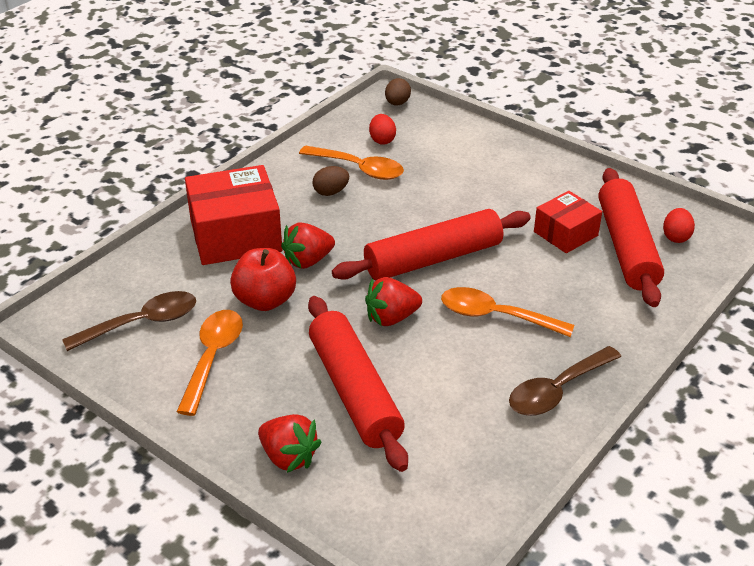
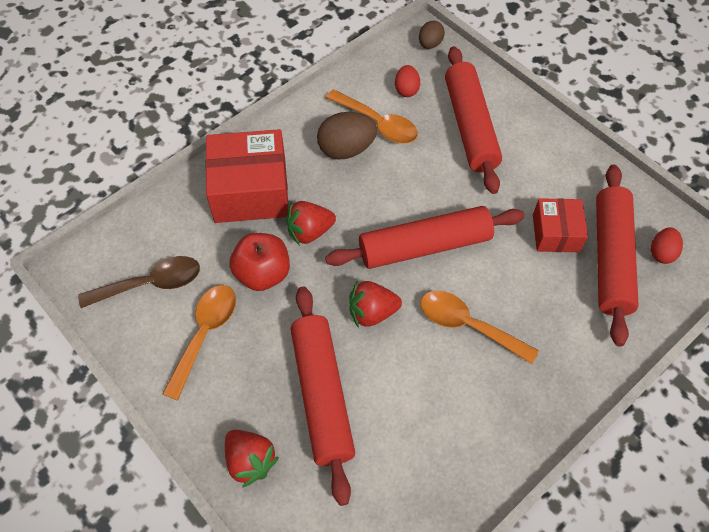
camera: 10 degrees right, 20 degrees up
brown egg [313,166,349,196] -> brown egg [317,112,377,159], size x1.68
brown spoon [509,346,621,416] -> none
red box [534,191,602,253] -> red box turned 60 degrees counterclockwise [533,198,588,252]
none -> red rolling pin [445,46,502,194]

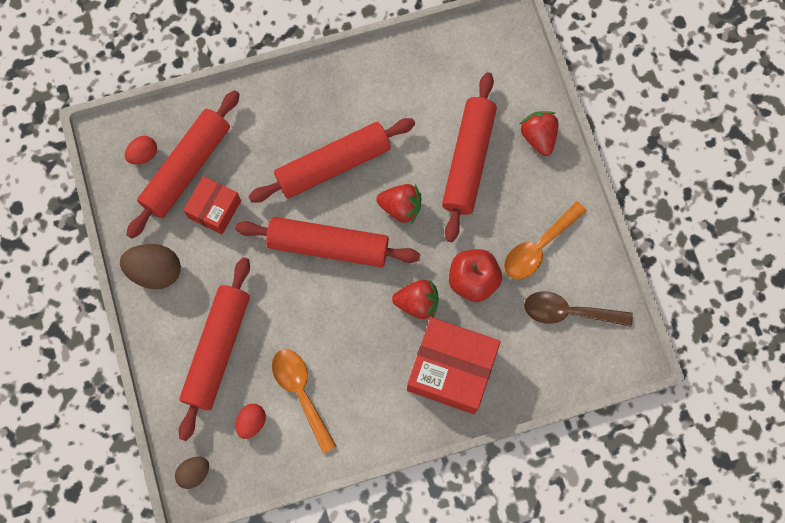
camera: 155 degrees left, 15 degrees up
brown egg [317,112,377,159] -> brown egg moved to [120,244,181,289]
orange spoon [420,291,539,364] -> red rolling pin [248,118,415,203]

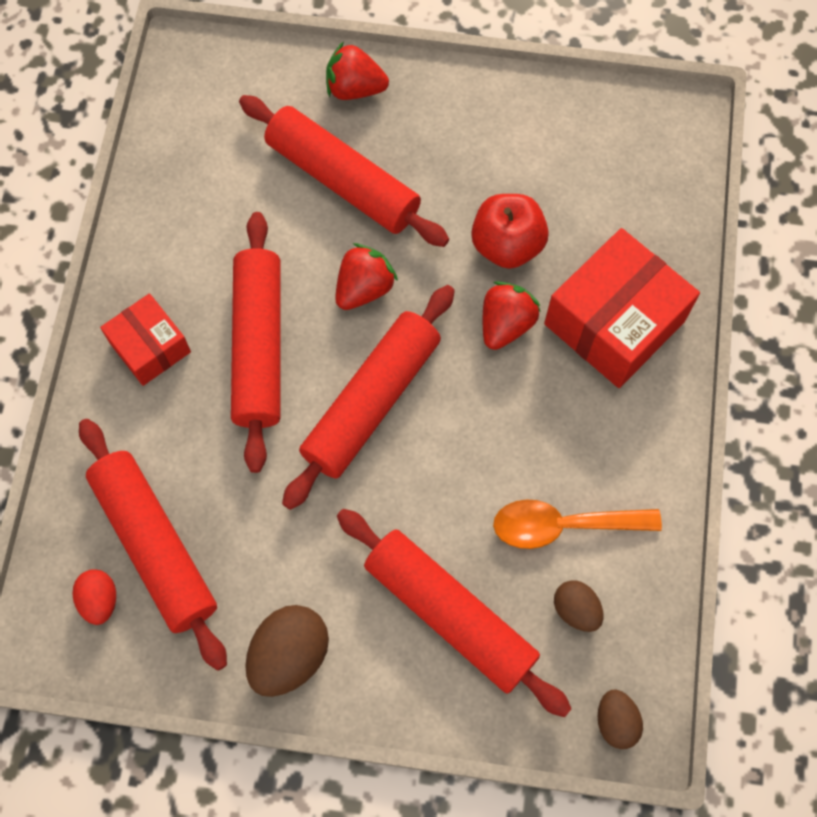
camera: 65 degrees left, 5 degrees down
red box [183,176,241,234] -> red box moved to [100,293,191,386]
red egg [236,404,266,439] -> brown egg [554,580,603,632]
orange spoon [504,201,587,279] -> none
brown spoon [524,291,633,327] -> none

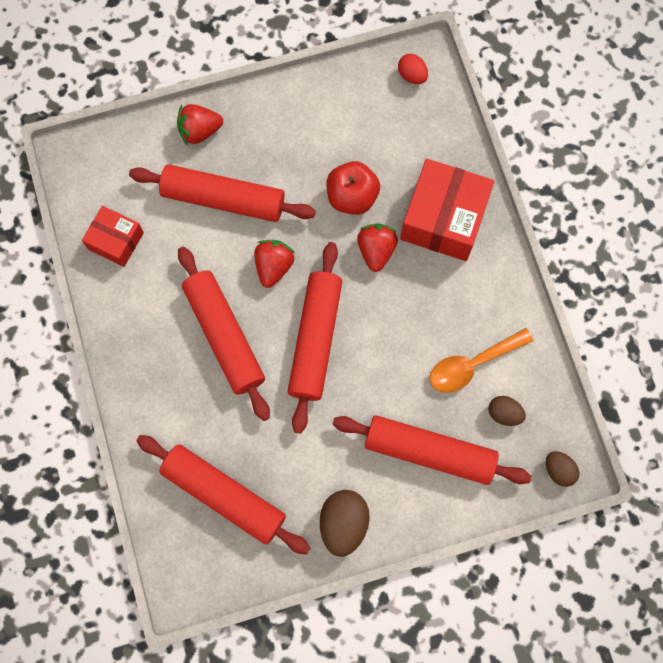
camera: 25 degrees left, 5 degrees up
red egg [73,569,116,625] -> red egg moved to [398,54,428,84]
red box [100,293,191,386] -> red box moved to [82,206,144,267]

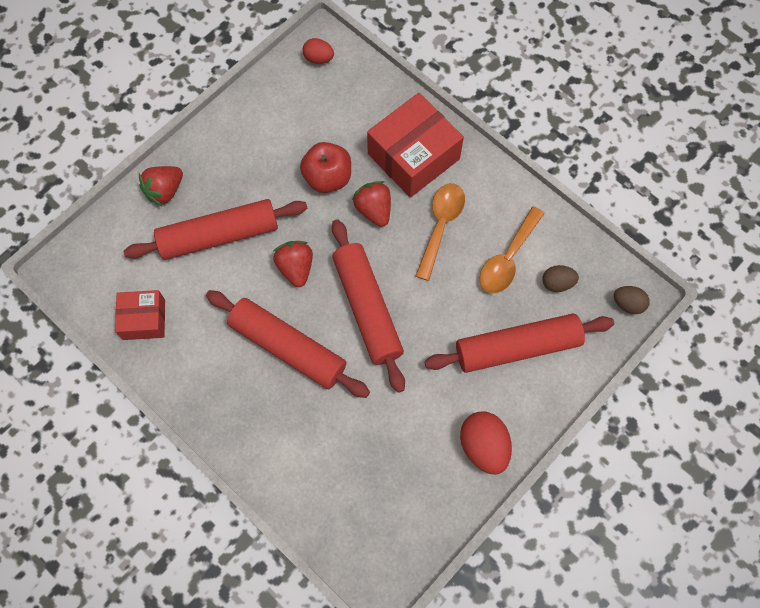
camera: 30 degrees left, 5 degrees down
red rolling pin [136,435,310,555] -> none
brown egg [320,490,370,557] -> red egg [460,412,512,475]
red box [400,159,494,261] -> red box turned 60 degrees clockwise [367,93,464,198]
none -> orange spoon [415,183,465,281]

